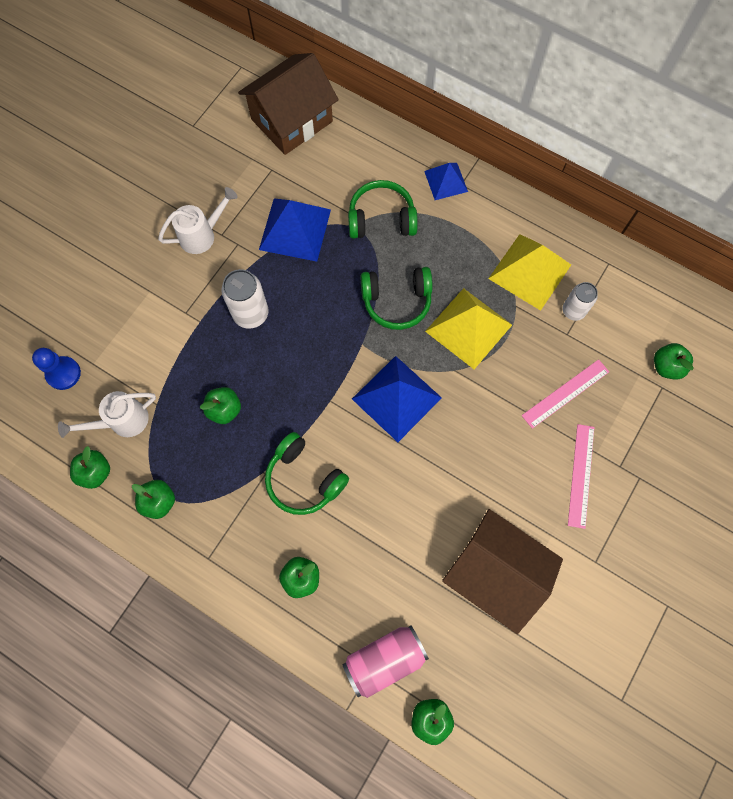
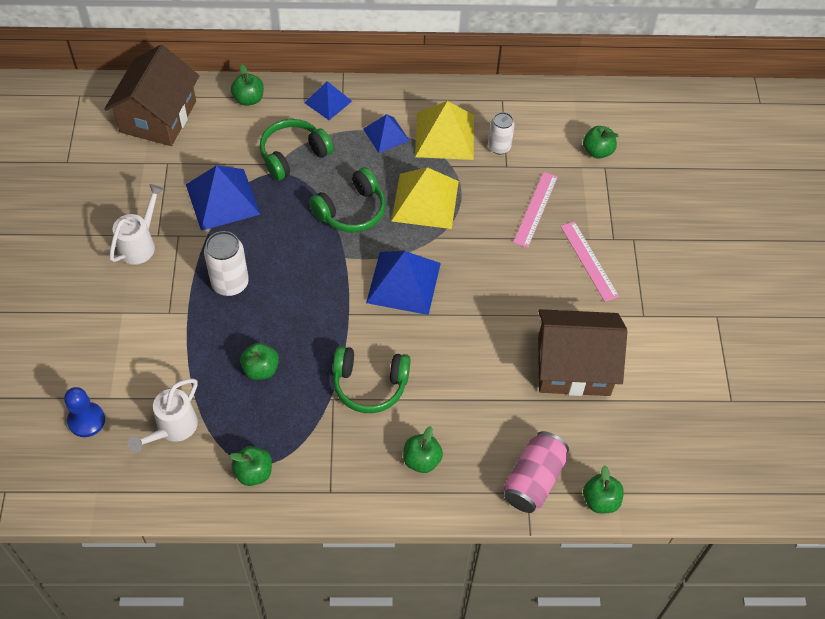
camera: 35 degrees left, 15 degrees down
green apple [70,446,110,489] -> green apple moved to [231,64,264,106]
none -> blue pyramid [363,114,409,153]

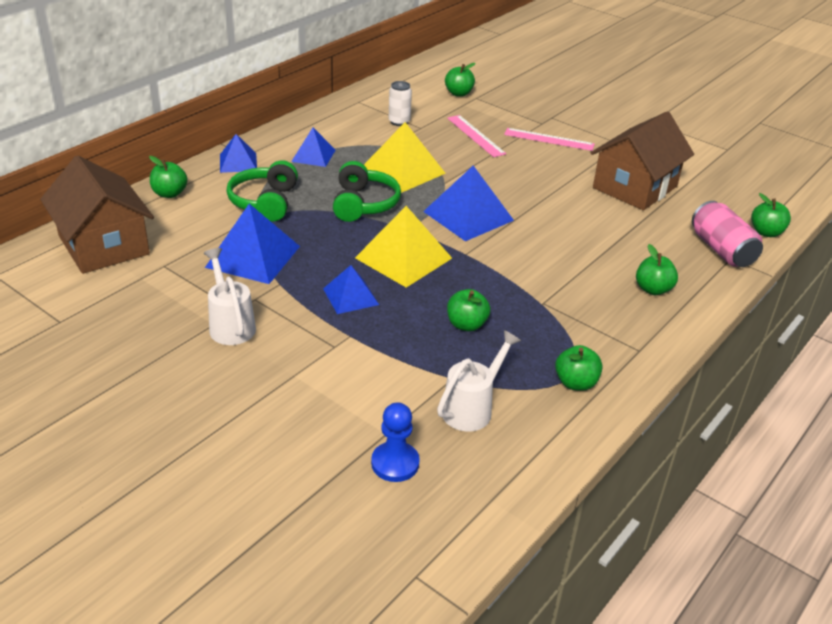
camera: 50 degrees left, 20 degrees down
white watering can [127,378,198,453] -> white watering can turned 120 degrees counterclockwise [437,330,521,432]
white can [204,231,249,296] -> blue pyramid [323,265,379,314]
green headphones [333,346,411,413] -> none
yellow pyramid [415,101,474,160] -> yellow pyramid moved to [355,206,452,288]

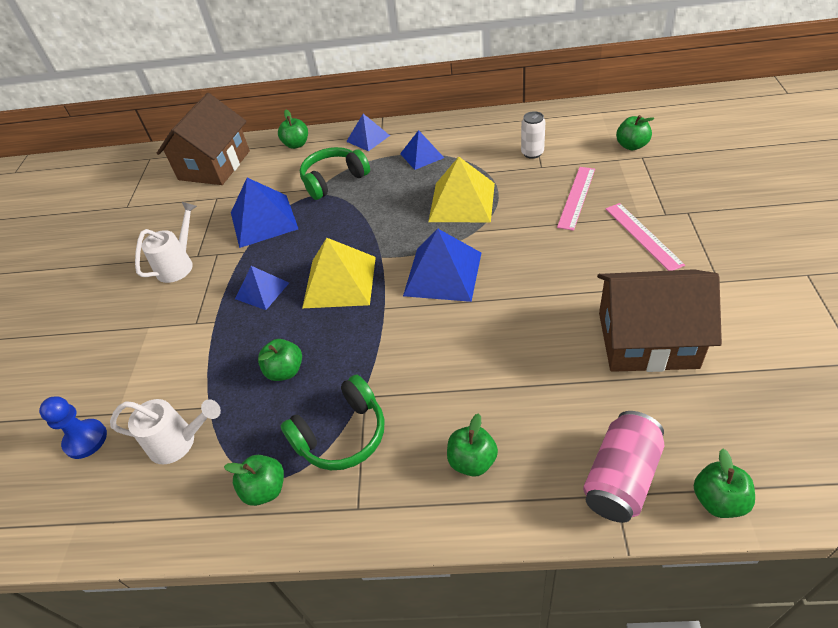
camera: 60 degrees right, 10 degrees up
green headphones [333,161,401,222] -> green headphones moved to [281,374,384,470]

